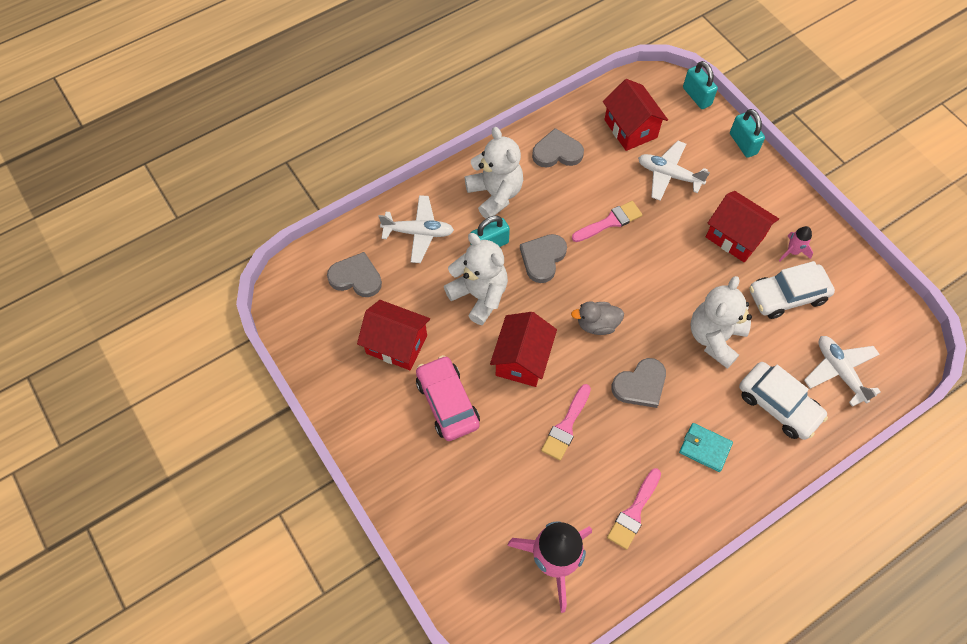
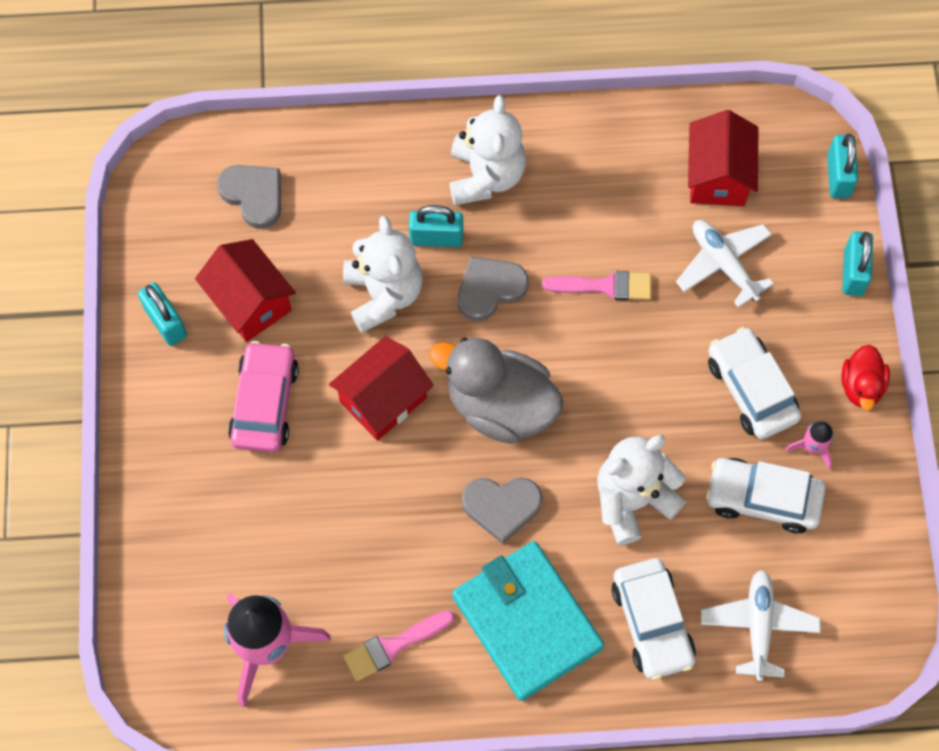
camera: 30 degrees right, 5 degrees up
white plane [379,195,454,263] -> none
grey heart [532,128,584,167] -> none
pink brush [541,384,591,461] -> none
grey duck [571,301,624,335] -> grey duck [429,338,563,444], size x1.90
turquoise wallet [679,423,733,472] -> turquoise wallet [452,541,604,701], size x2.16
red house [706,191,779,262] -> white car [708,327,801,439]
none -> turquoise padlock [138,282,187,346]
none -> red duck [841,345,890,411]

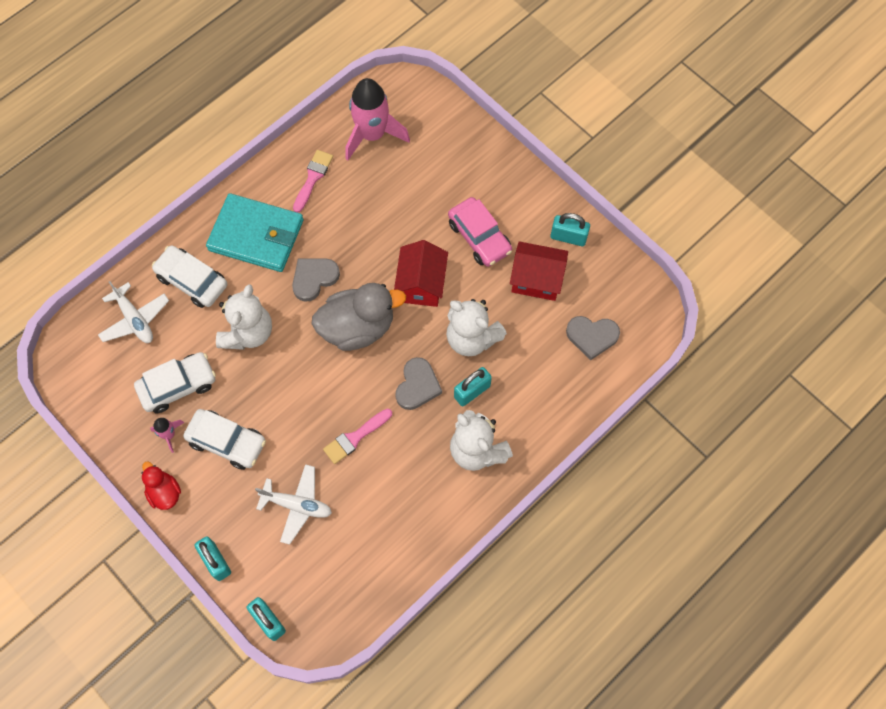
camera: 140 degrees right, 0 degrees up
red house [688,110,758,206] -> none

